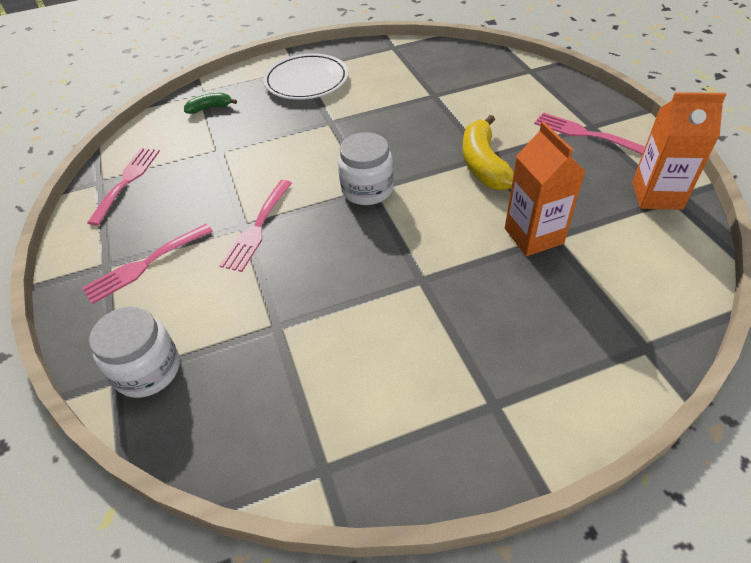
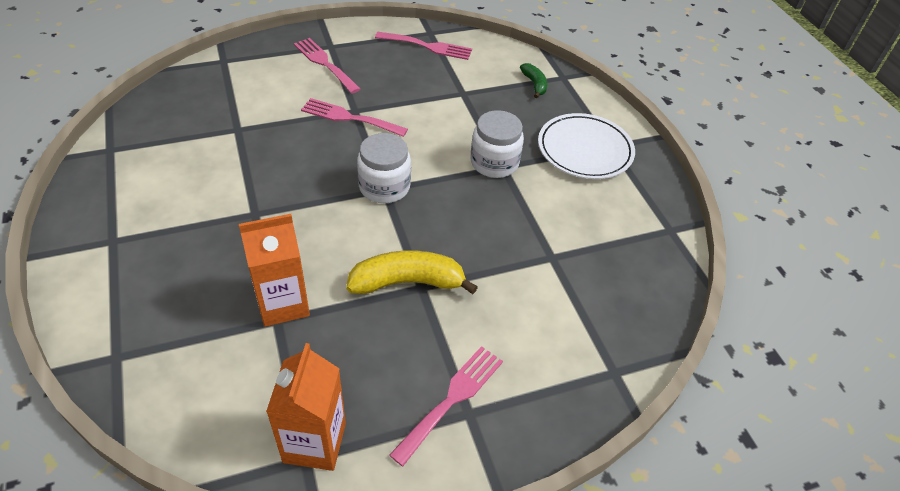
camera: 85 degrees right, 0 degrees up
white jar [89,306,180,398] -> white jar moved to [471,110,524,178]

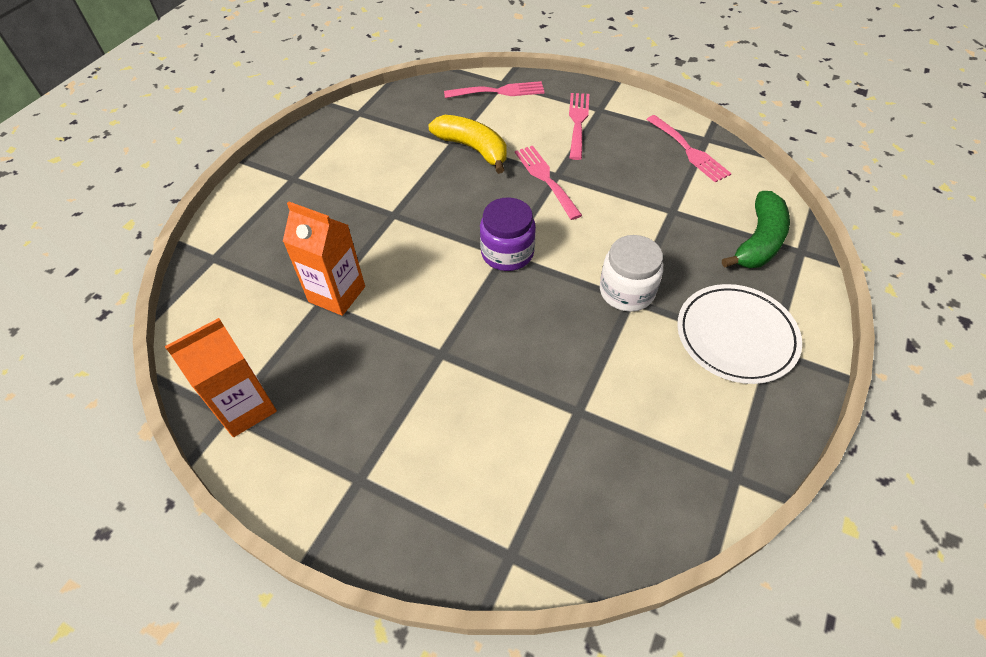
camera: 50 degrees right, 5 degrees up
yellow banana [346,251,478,294] -> yellow banana moved to [428,115,507,174]
white jar [357,133,411,203] -> purple jar [480,198,536,271]
pink fork [389,346,503,466] -> pink fork moved to [444,81,544,98]
green banana [520,63,547,98] -> green banana [722,191,790,268], size x1.85

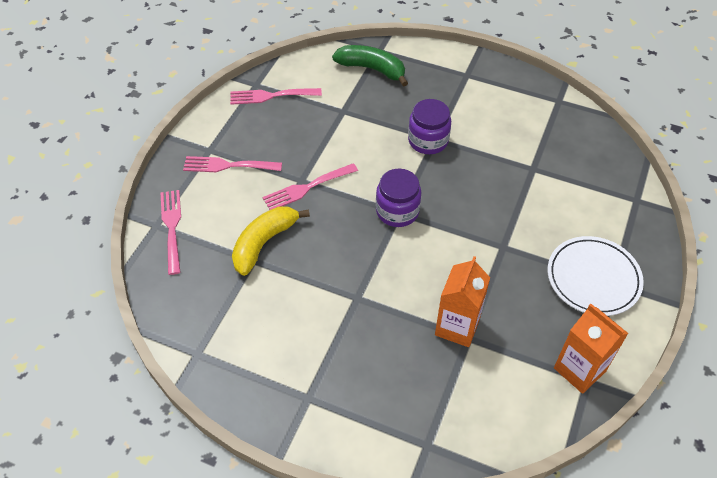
camera: 95 degrees left, 0 degrees up
white jar [600,235,663,312] -> purple jar [408,99,451,154]
pink fork [646,115,732,182] -> pink fork turned 150 degrees counterclockwise [230,88,322,105]
white plate [677,284,802,384] -> white plate moved to [548,236,644,316]

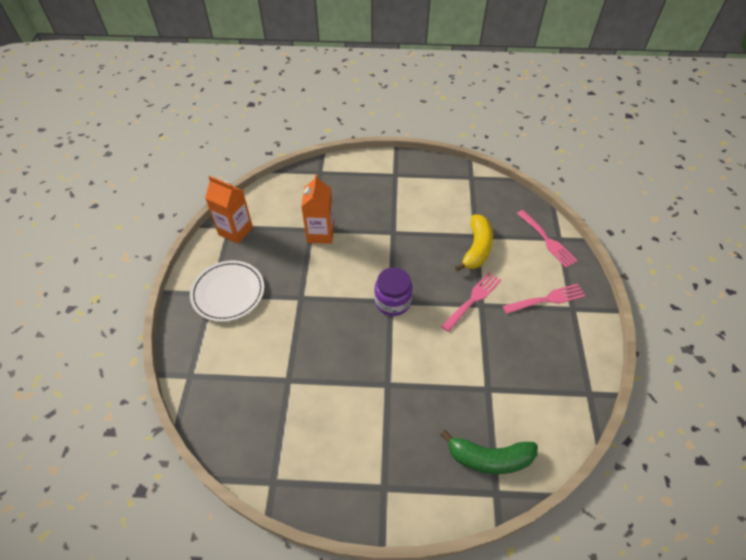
camera: 160 degrees right, 0 degrees up
pink fork [230,88,322,105] -> none
purple jar [408,99,451,154] -> none

